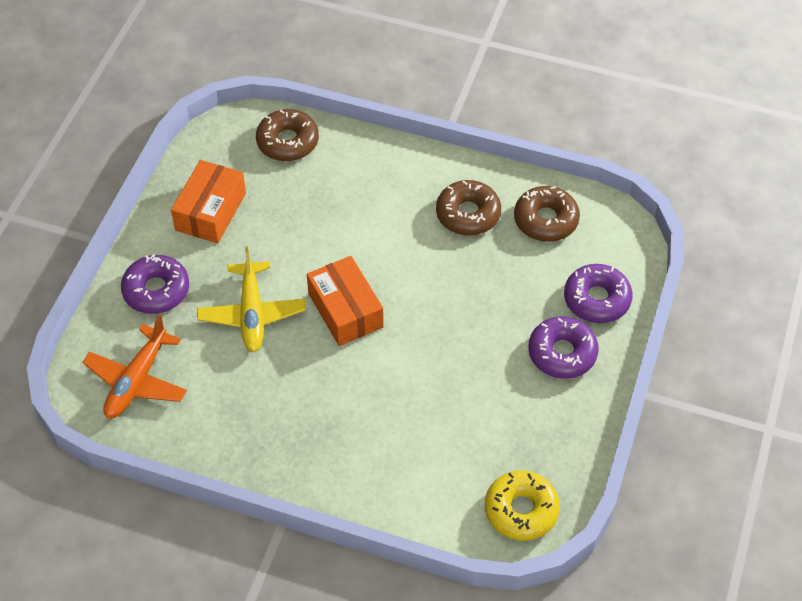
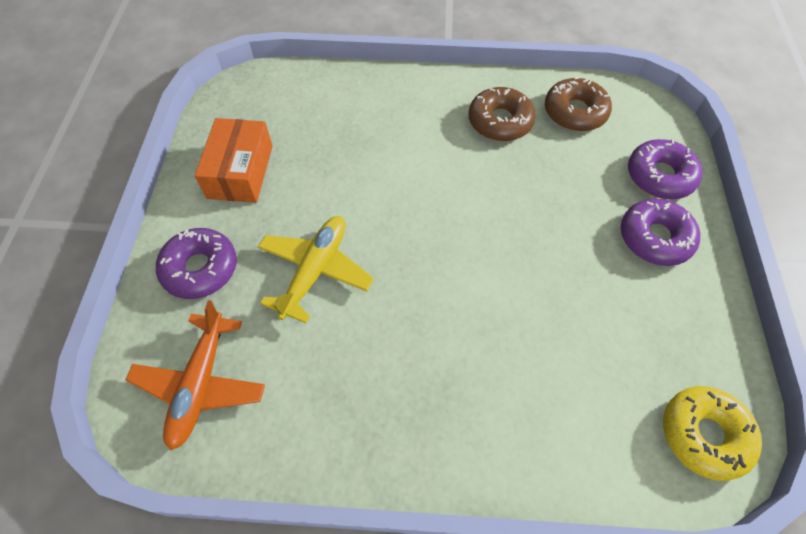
camera: 15 degrees left, 5 degrees up
yellow plane [197,246,306,352] -> yellow plane turned 135 degrees counterclockwise [258,216,374,323]
brown donut [256,109,319,161] -> none
orange box [307,256,384,346] -> none

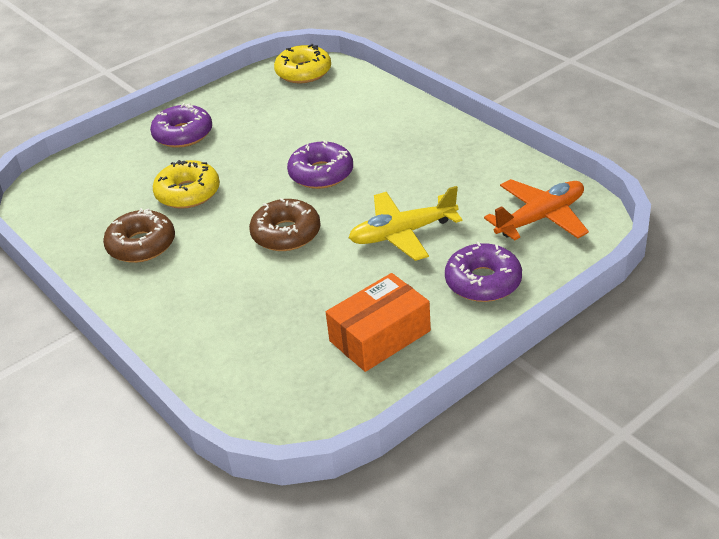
camera: 130 degrees left, 20 degrees down
brown donut [545,76,612,131] -> brown donut moved to [249,198,321,251]
purple donut [628,139,702,199] -> purple donut moved to [287,141,353,189]
none -> yellow donut [153,160,220,209]

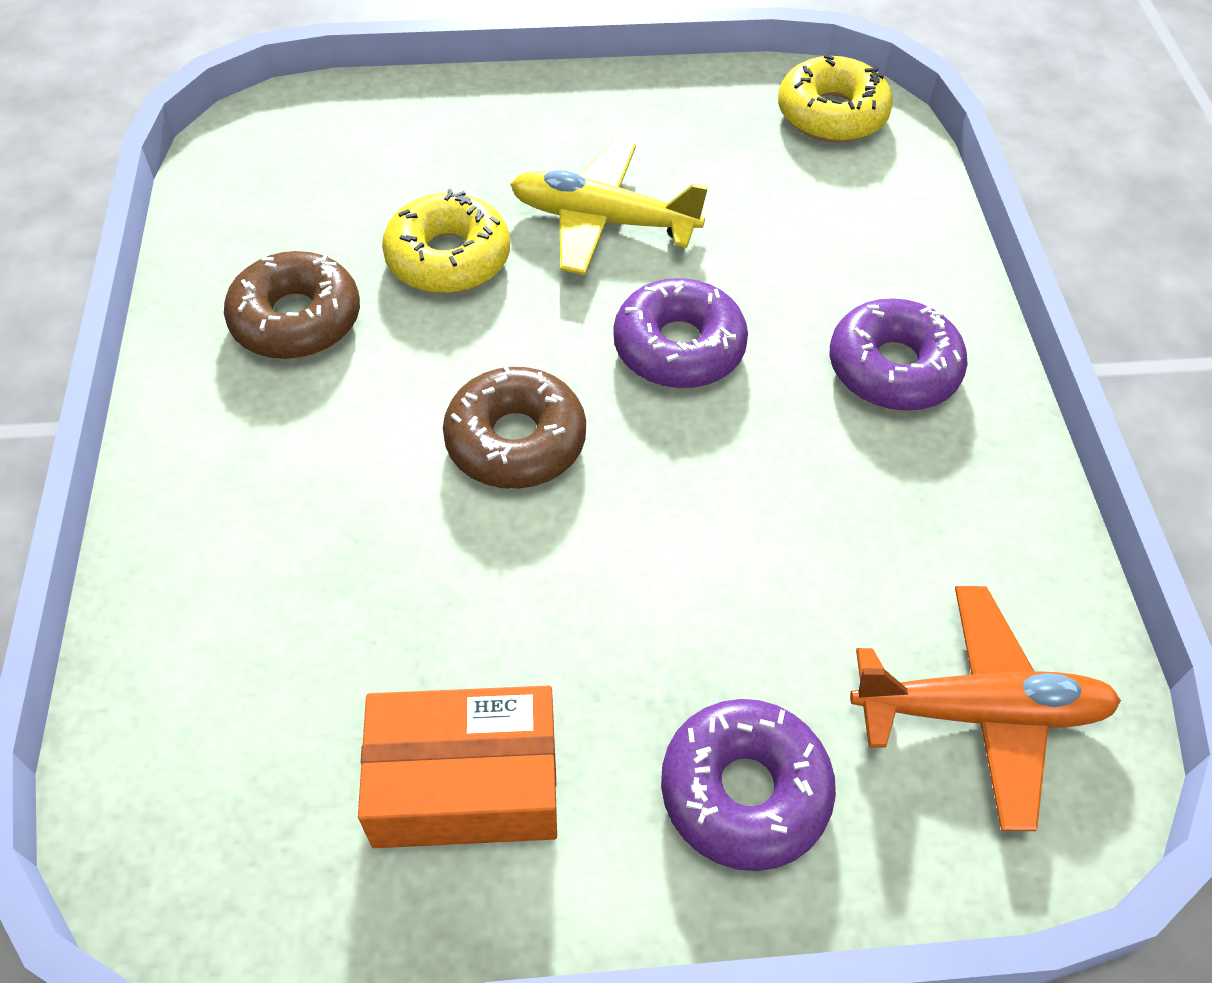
camera: 30 degrees right, 15 degrees up
purple donut [150,103,212,148] -> purple donut moved to [830,298,968,411]
yellow plane [349,186,462,261] -> yellow plane moved to [510,140,708,275]

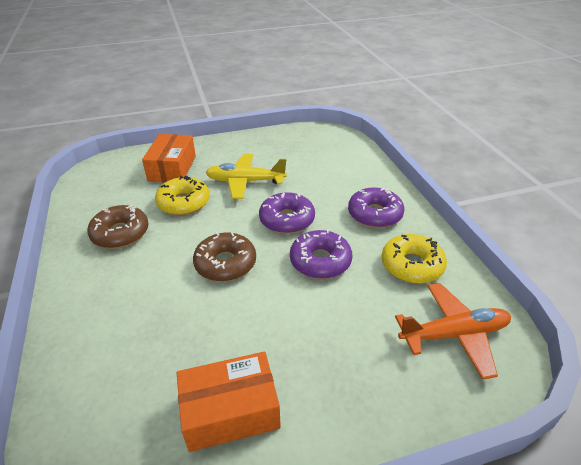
camera: 10 degrees left, 15 degrees down
purple donut [661,699,836,871] -> purple donut moved to [290,229,352,279]
yellow donut [778,55,893,143] -> yellow donut moved to [382,234,447,284]
none -> orange box [142,134,196,182]

